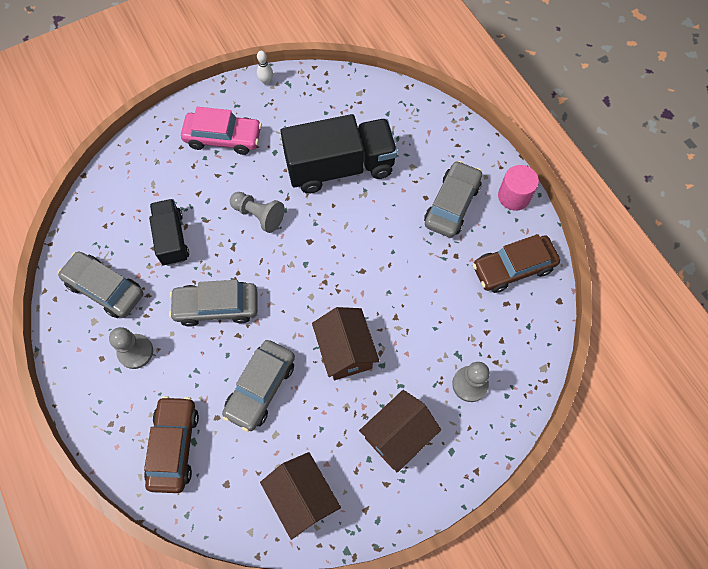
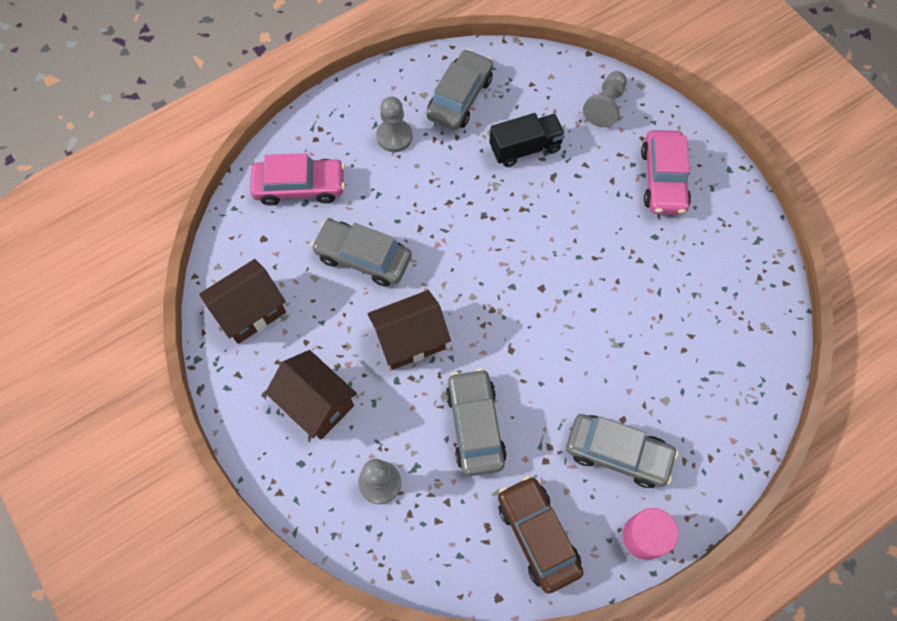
camera: 85 degrees right, 0 degrees up
brown car [144,396,199,493] -> pink car [250,153,345,206]
grey car [169,280,258,327] -> grey car moved to [446,368,507,476]
grey pawn [230,192,285,233] -> grey pawn moved to [583,71,627,127]
white bowling pin [257,51,273,85] -> none
black truck [280,114,398,194] -> none

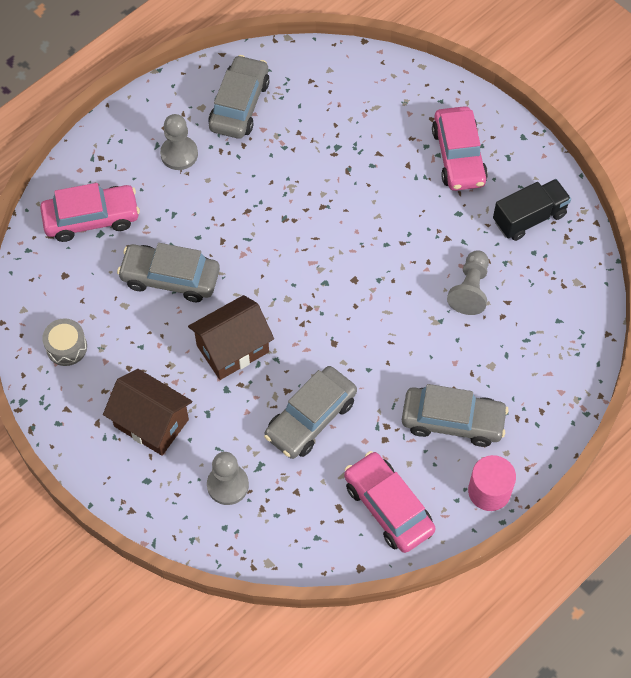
camera: 10 degrees left, 5 degrees down
brown house [199,259,286,344] -> grey drum [42,318,87,366]
grey car [446,368,507,476] -> grey car turned 120 degrees counterclockwise [264,366,357,459]
black truck [489,113,565,167] -> black truck moved to [493,179,571,241]
brown car [498,476,583,594] -> pink car [344,451,436,553]
grey pawn [583,71,627,127] -> grey pawn moved to [447,250,489,315]

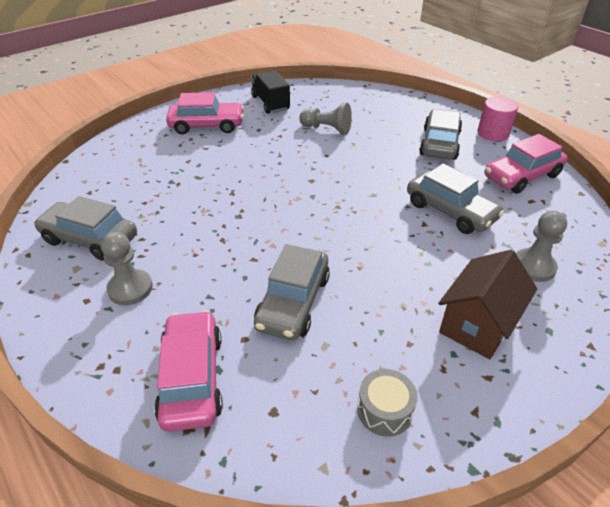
camera: 85 degrees left, 20 degrees down
brown house [188,295,274,380] -> none

